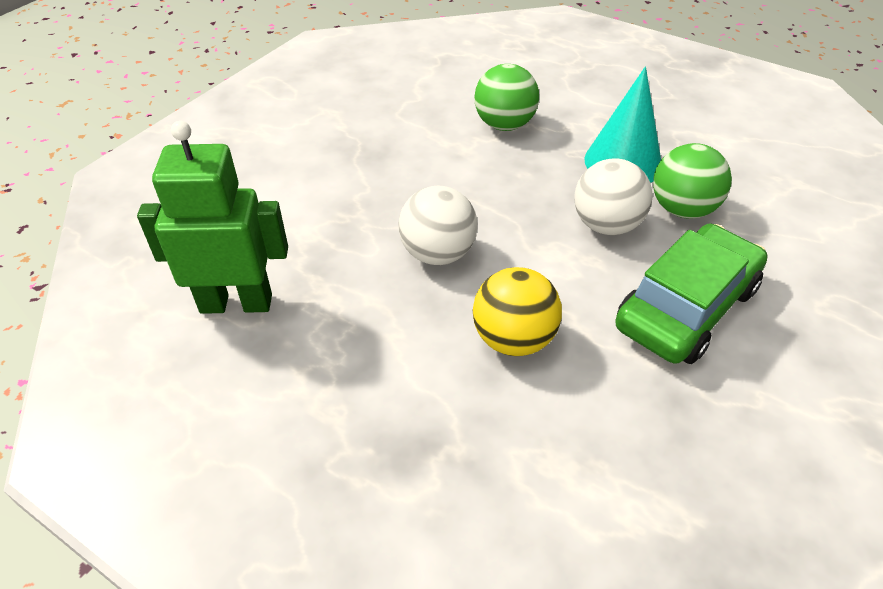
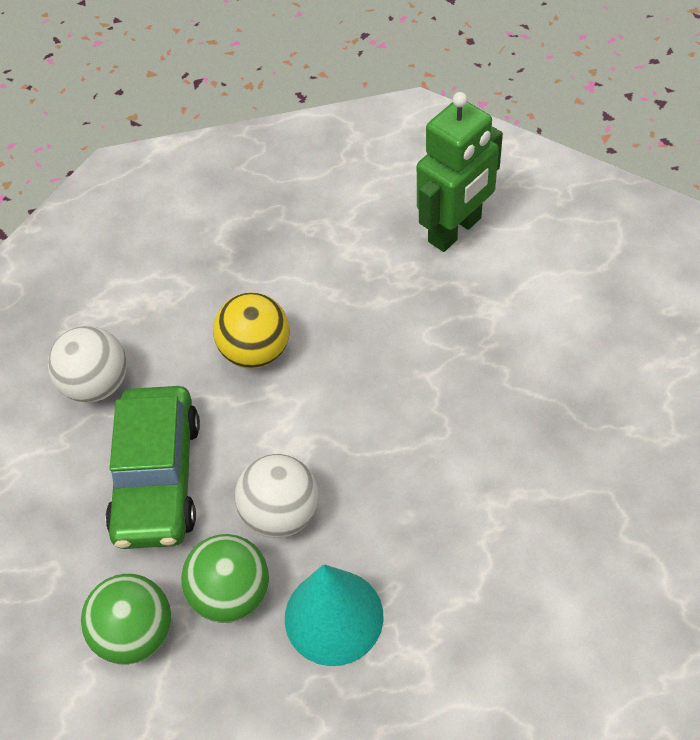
camera: 140 degrees right, 10 degrees up
white ball [398,186,478,265] -> white ball moved to [48,326,127,403]
green ball [474,64,539,131] -> green ball moved to [81,574,171,665]

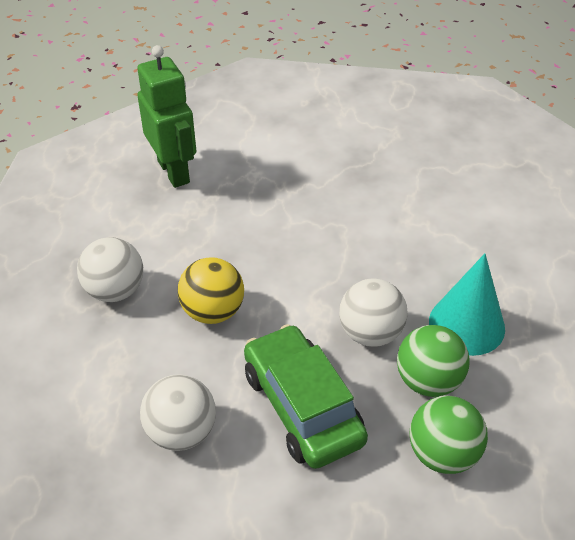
camera: 75 degrees left, 10 degrees down
green car [105,386,200,549] -> green car turned 135 degrees counterclockwise [244,324,368,469]
none -> white ball [77,237,143,302]

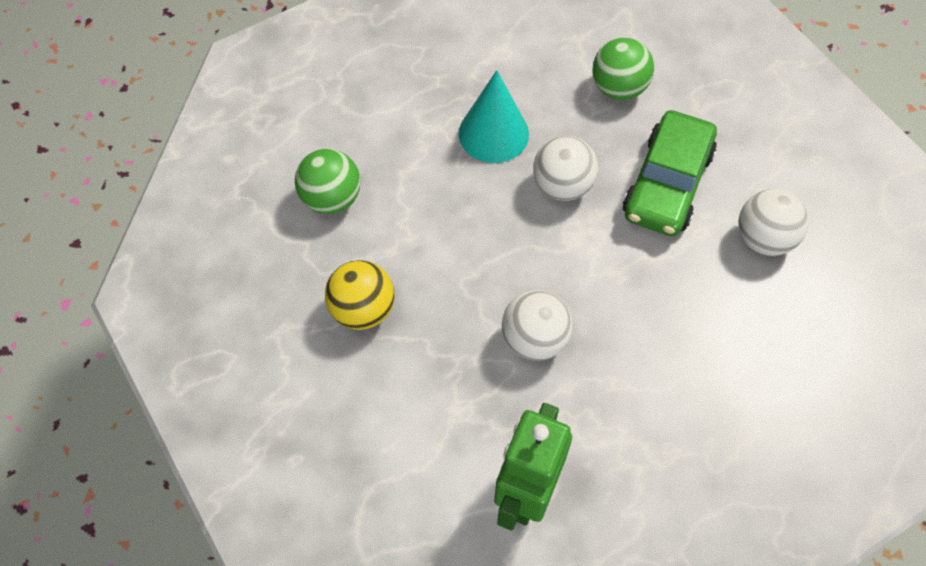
camera: 130 degrees left, 15 degrees up
white ball [77,237,143,302] -> white ball moved to [502,290,573,361]
yellow ball [178,257,244,324] -> yellow ball moved to [325,260,395,330]
green ball [397,325,470,397] -> green ball moved to [295,149,361,214]

